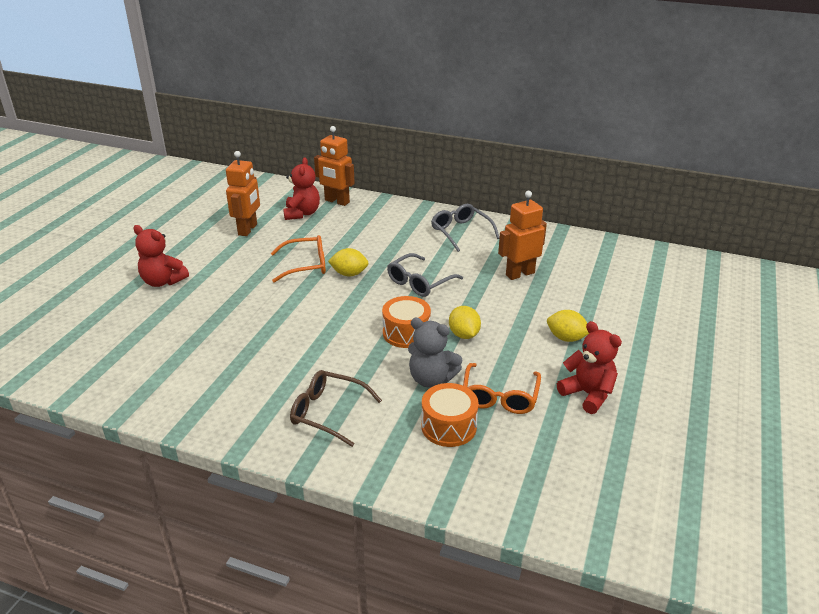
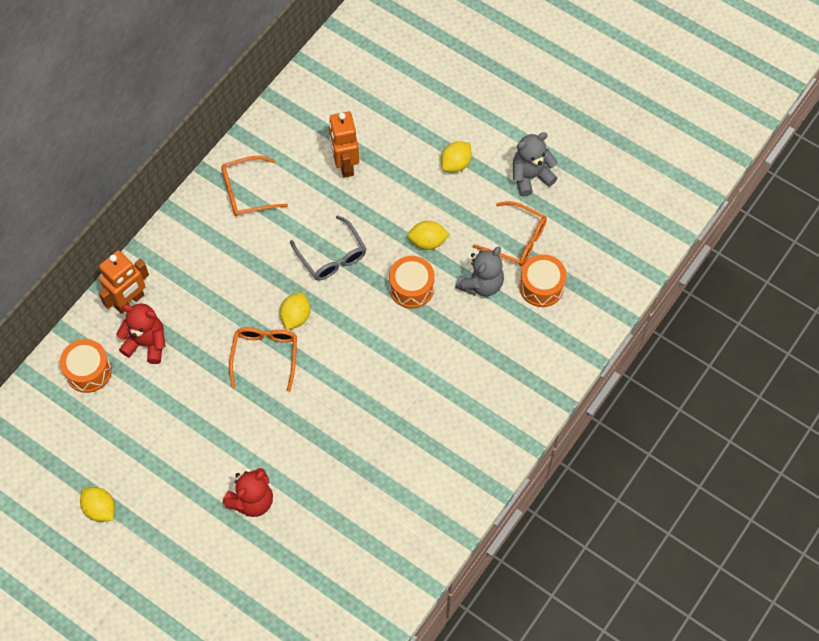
camera: 75 degrees left, 30 degrees up
orange robot [226,151,260,236] -> none
brown glasses [290,370,382,447] -> none
grey glasses [431,204,500,252] -> orange glasses [221,156,288,216]
red teddy bear [557,321,622,414] -> grey teddy bear [513,132,558,197]
none -> orange drum [60,339,112,393]
none -> yellow lemon [80,487,115,522]

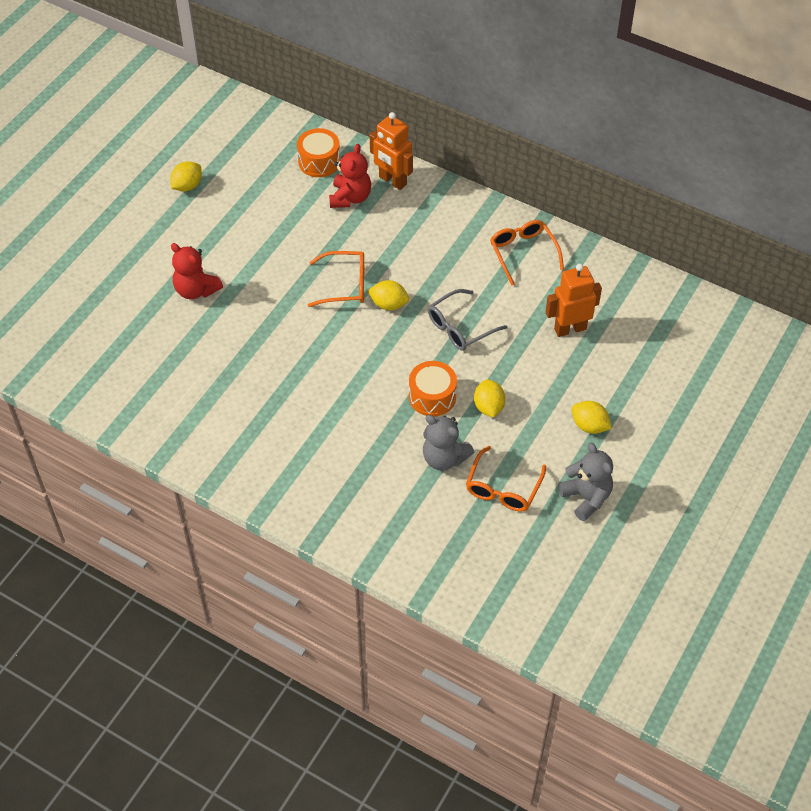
camera: 85 degrees right, 10 degrees down
orange drum [519,254,567,307] -> none

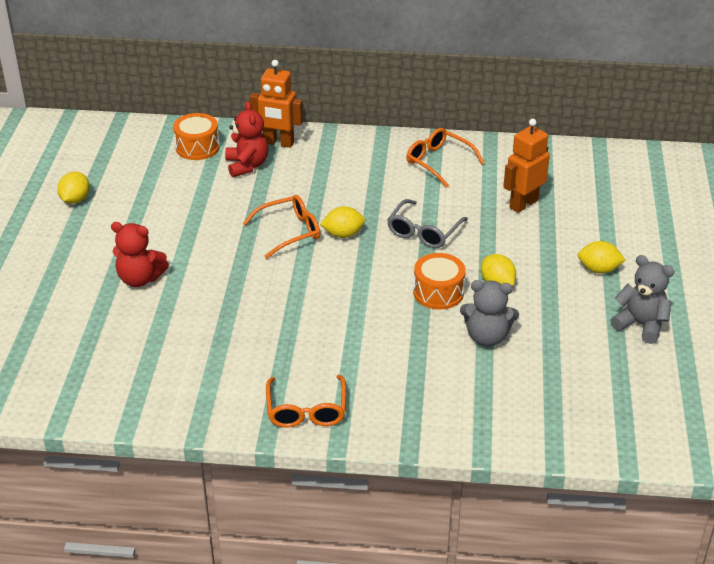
camera: 25 degrees left, 15 degrees down
orange glasses [466,446,546,512] -> orange glasses moved to [266,375,346,428]

